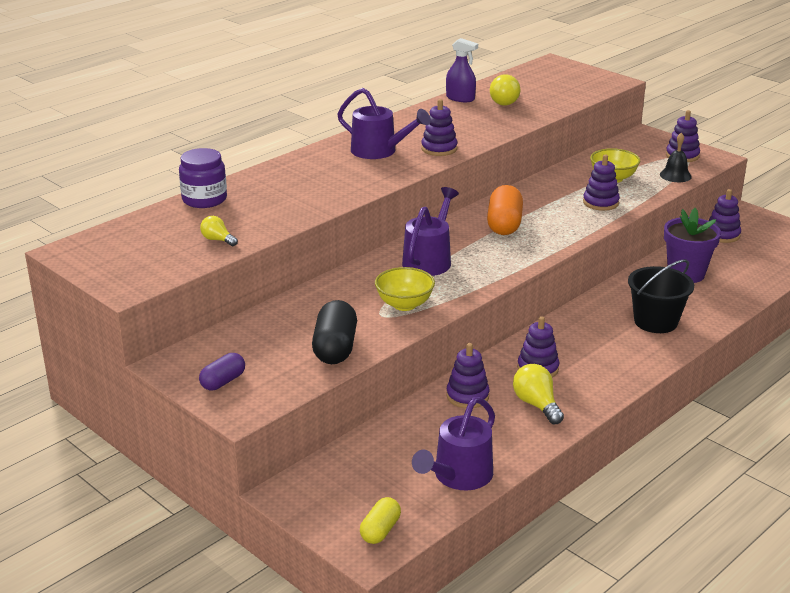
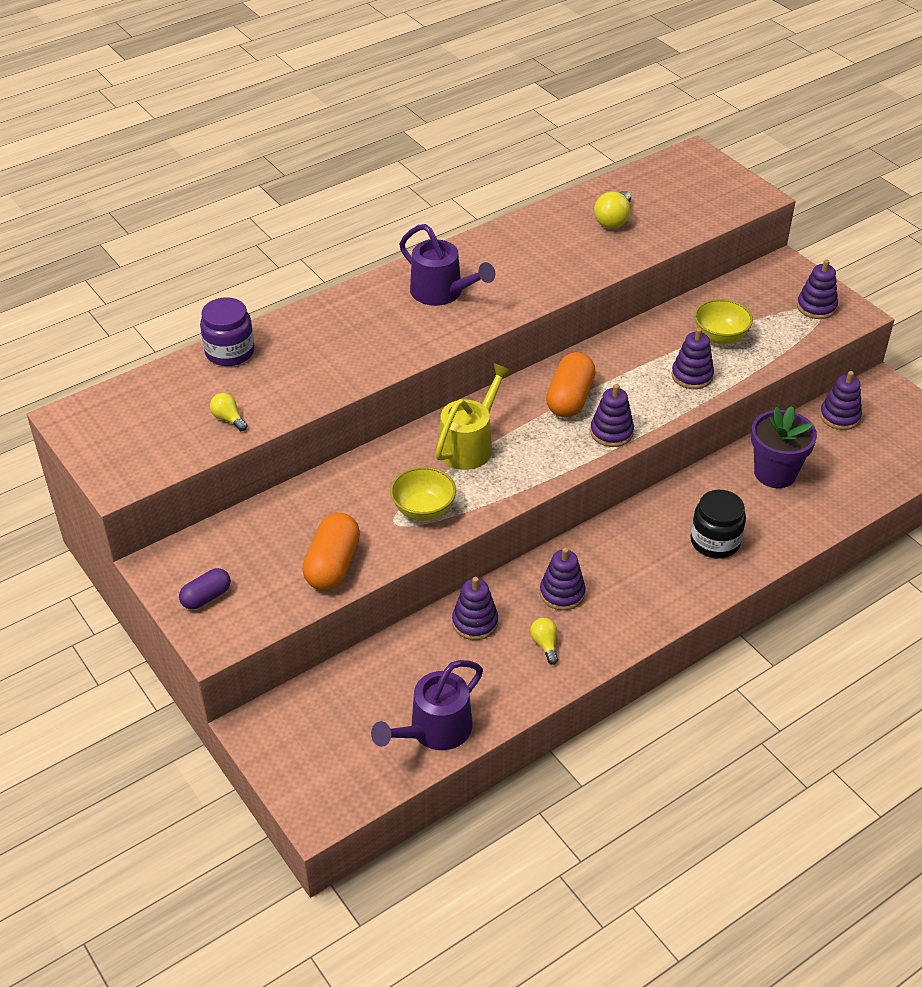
camera: 10 degrees right, 15 degrees up
black capsule [312,300,357,364] -> orange capsule [302,513,360,590]
yellow capsule [360,497,401,544] -> none
purple watering can [402,187,459,276] -> yellow watering can [435,363,512,470]
purple stacking toy [421,99,458,156] -> purple stacking toy moved to [590,384,634,447]
purple spray bottle [446,38,478,102] -> none
yellow light bulb [513,364,564,424] -> yellow light bulb [530,618,558,665], size x0.63
black bucket [628,259,694,333] -> black jar [691,490,746,558]
black bell [660,133,692,182] -> none

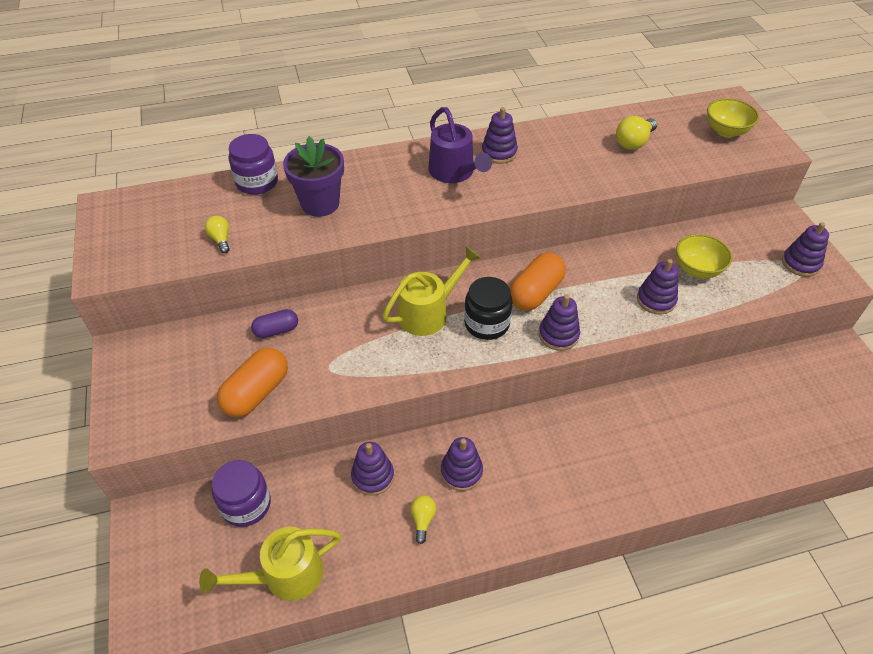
camera: 20 degrees right, 5 degrees up
purple capsule [179,568,231,610] -> purple capsule moved to [251,309,298,338]
purple watering can [371,660,483,750] -> yellow watering can [199,527,341,601]
yellow bowl [390,467,456,521] -> yellow bowl moved to [707,98,759,138]
black jar [691,490,746,558] -> black jar moved to [464,277,513,340]
purple flower pot [751,406,817,488] -> purple flower pot moved to [283,136,344,217]
purple stacking toy [820,371,862,430] -> purple stacking toy moved to [482,107,518,164]
none -> purple jar [212,460,271,527]

